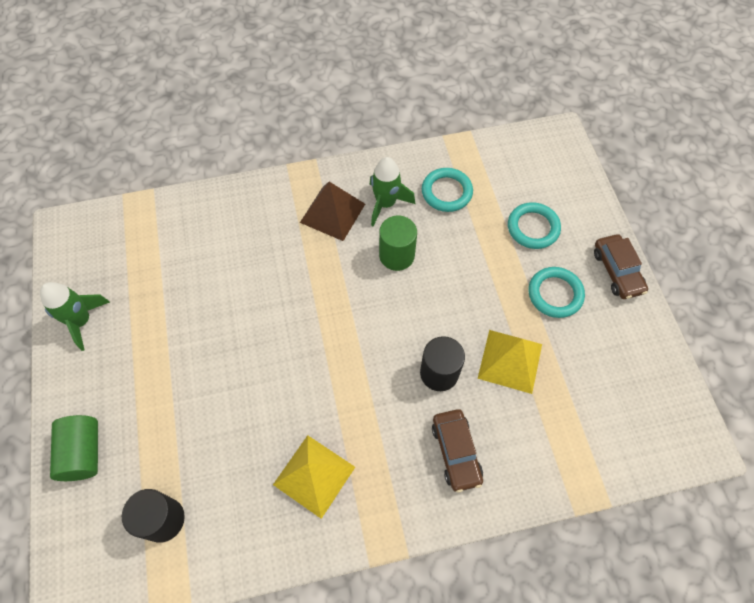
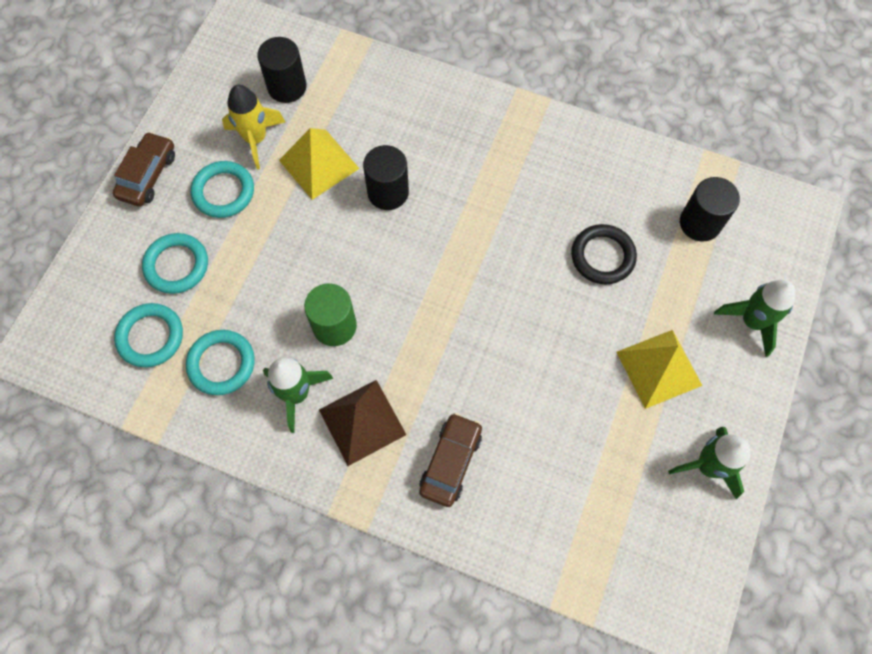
camera: 145 degrees left, 5 degrees up
green cylinder [50,415,98,481] -> green rocket [714,280,796,357]
yellow pyramid [273,435,355,519] -> yellow pyramid moved to [616,330,703,409]
brown car [432,409,483,493] -> brown car moved to [419,413,482,507]
none -> turquoise ring [114,303,183,367]
none -> yellow rocket [222,85,285,170]
none -> black cylinder [257,37,307,103]
none -> black ring [571,224,637,284]

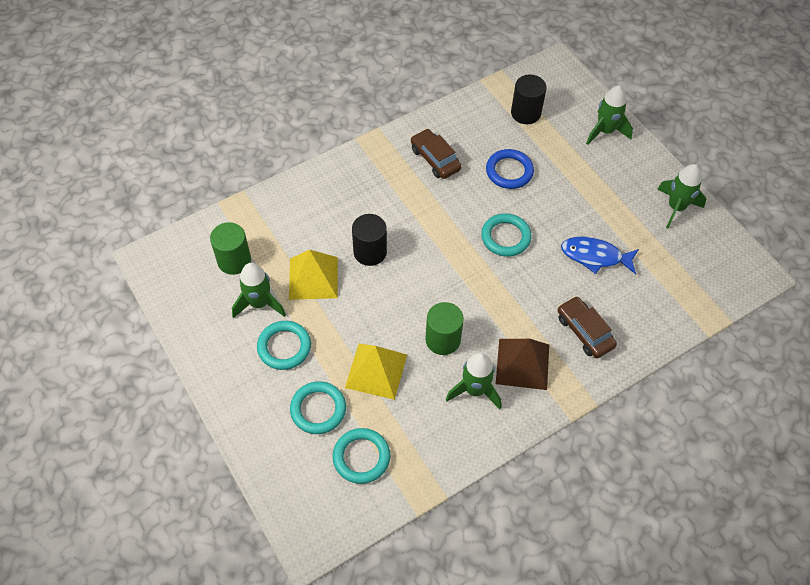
camera: 55 degrees left, 10 degrees down
brown car [113,132,175,207] -> brown car moved to [411,129,461,179]
turquoise ring [186,330,255,395] -> turquoise ring moved to [481,213,532,257]
yellow rocket [222,85,285,170] -> green rocket [232,263,286,318]
black cylinder [257,37,307,103] -> green cylinder [210,222,251,275]
black ring [571,224,637,284] -> blue ring [486,149,534,189]
yellow pyramid [616,330,703,409] -> yellow pyramid moved to [345,344,407,400]
none -> blue fish [561,237,639,274]

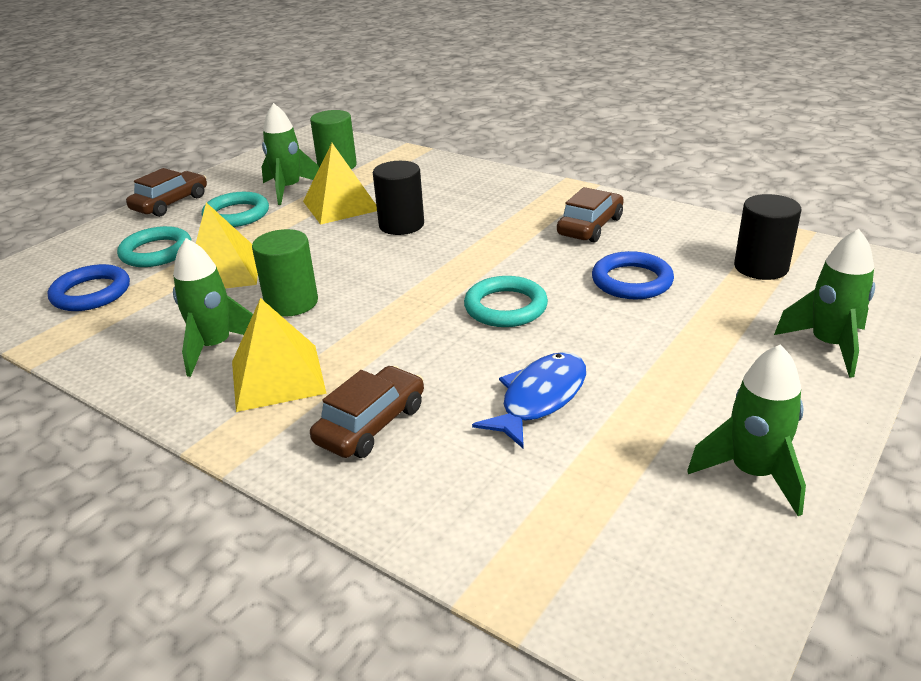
camera: 70 degrees right, 25 degrees down
turquoise ring [333,428,390,484] -> blue ring [48,264,130,311]
brown pyramid [496,339,549,390] -> yellow pyramid [232,298,327,412]
blue fish [561,237,639,274] -> blue fish turned 45 degrees clockwise [472,352,586,449]
none -> brown car [126,168,207,217]

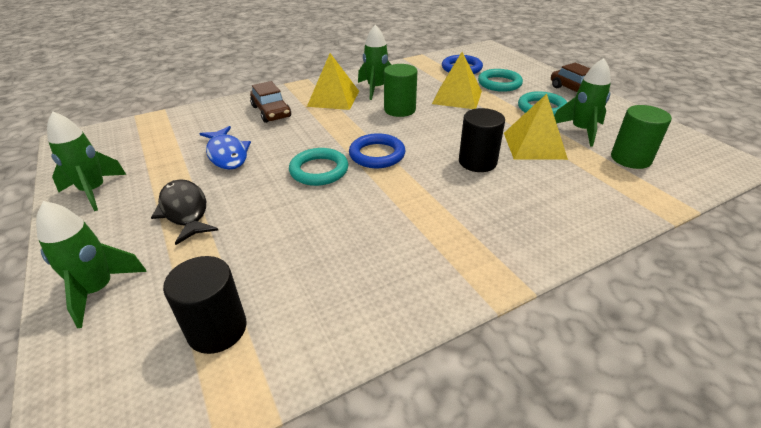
camera: 115 degrees right, 5 degrees up
brown car [557,187,624,242] -> none
blue ring [592,251,674,299] -> blue ring moved to [349,133,405,168]
none -> black fish [151,179,218,245]

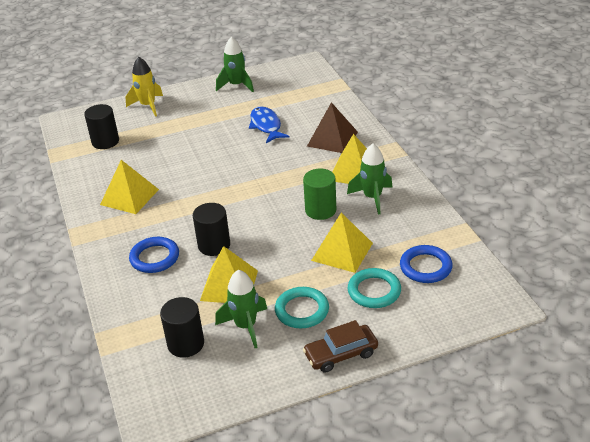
camera: 100 degrees right, 0 degrees up
green rocket [36,201,147,328] -> yellow rocket [126,57,163,116]
black fish [151,179,218,245] -> none
blue fish [200,126,251,170] -> blue fish turned 90 degrees clockwise [249,106,289,143]
brown car [250,81,291,123] -> brown pyramid [307,102,358,153]
turquoise ring [289,148,348,186] -> none
blue ring [349,133,405,168] -> blue ring moved to [129,237,179,273]
green cylinder [611,105,672,169] -> black cylinder [160,297,204,358]
none -> yellow pyramid [100,160,159,214]

